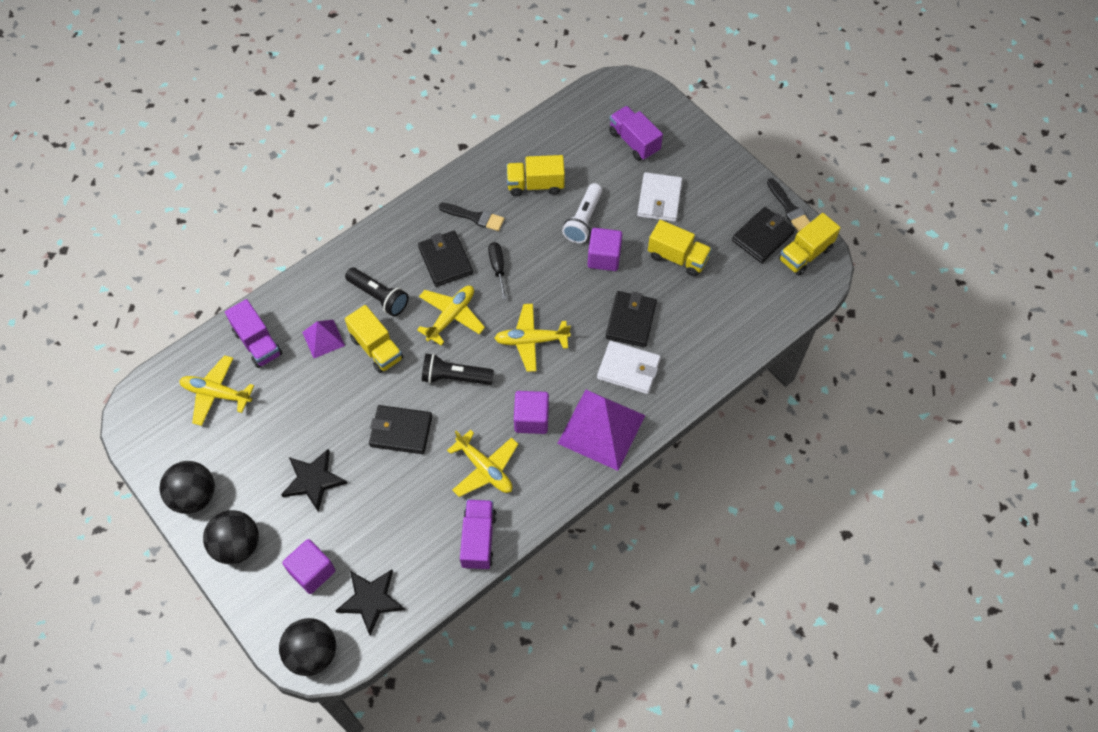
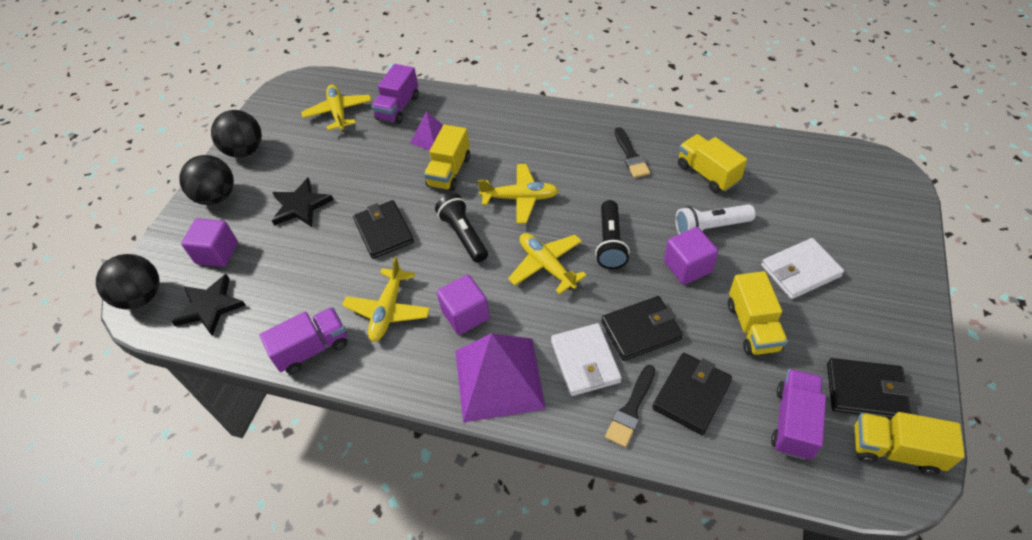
camera: 60 degrees right, 10 degrees down
black flashlight [345,267,409,316] -> black flashlight moved to [595,200,630,269]
black wallet [418,231,473,287] -> black wallet moved to [652,353,732,435]
black screwdriver [488,242,507,300] -> none
purple truck [609,106,663,161] -> purple truck moved to [771,369,826,460]
black brush [767,178,810,232] -> black brush moved to [605,365,655,447]

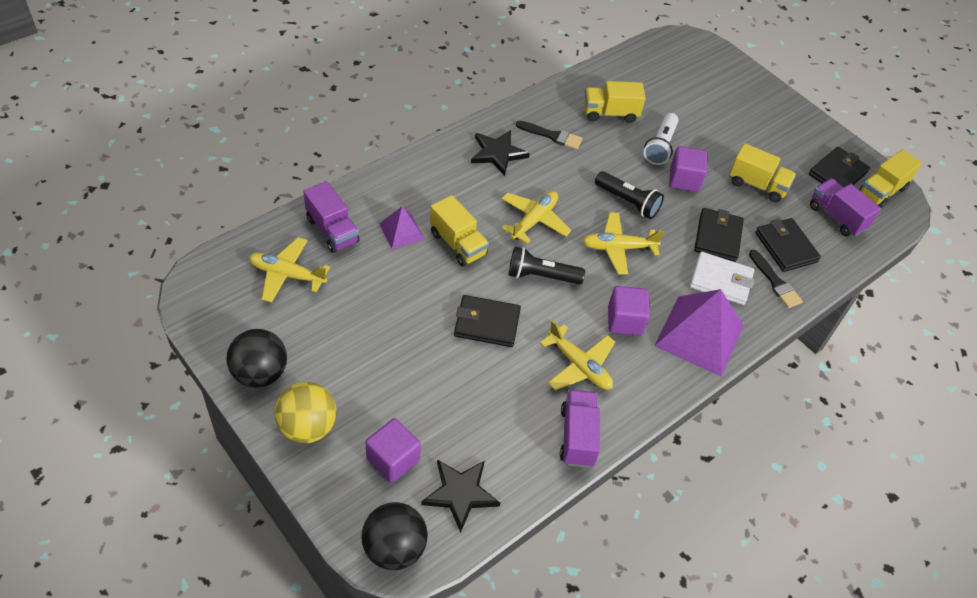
camera: 65 degrees left, 0 degrees up
black ball [179,155,234,205] -> yellow ball [274,382,337,443]
black star [272,178,334,227] -> black star moved to [471,130,530,176]
white wallet [761,238,844,299] -> none

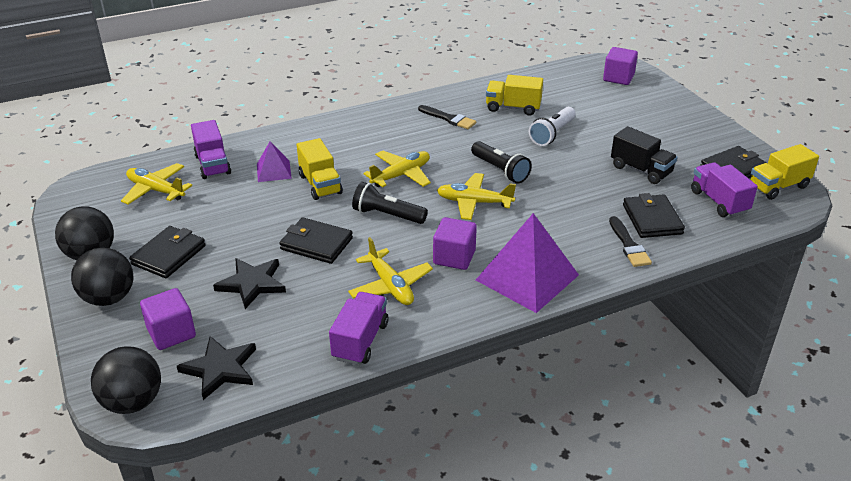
camera: 20 degrees right, 15 degrees down
yellow ball [274,382,337,443] -> black ball [71,247,134,306]
black star [471,130,530,176] -> black star moved to [213,258,286,309]
purple cube [669,146,708,192] -> purple cube moved to [603,47,638,85]
white wallet [690,252,754,305] -> none
black wallet [694,208,744,262] -> black wallet moved to [129,226,206,278]
yellow truck [729,143,796,202] -> black truck [611,126,678,184]

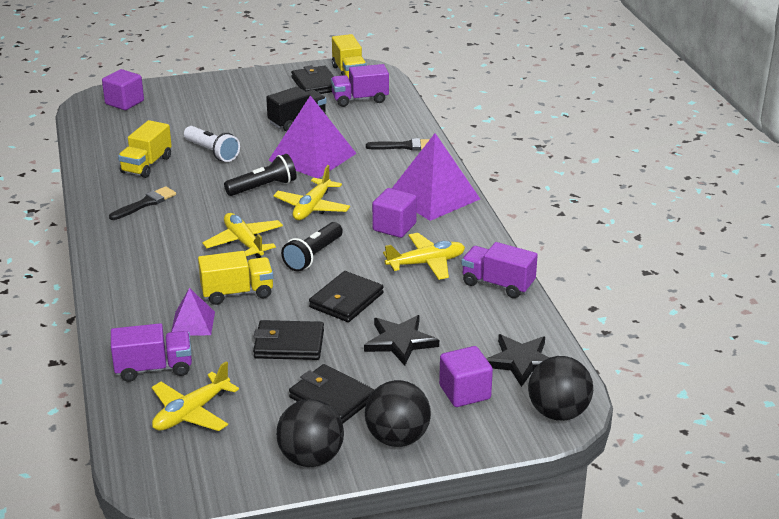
camera: 80 degrees left, 5 degrees down
black wallet [623,193,685,238] -> black wallet moved to [253,320,324,360]
none -> purple pyramid [268,95,357,178]

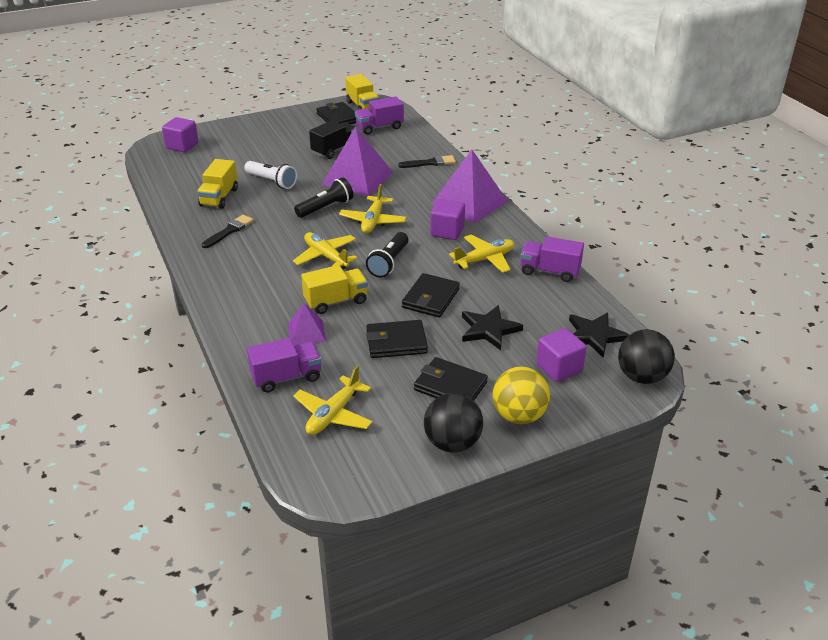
camera: 10 degrees left, 5 degrees up
black ball [365,380,431,447] -> yellow ball [492,367,550,424]

